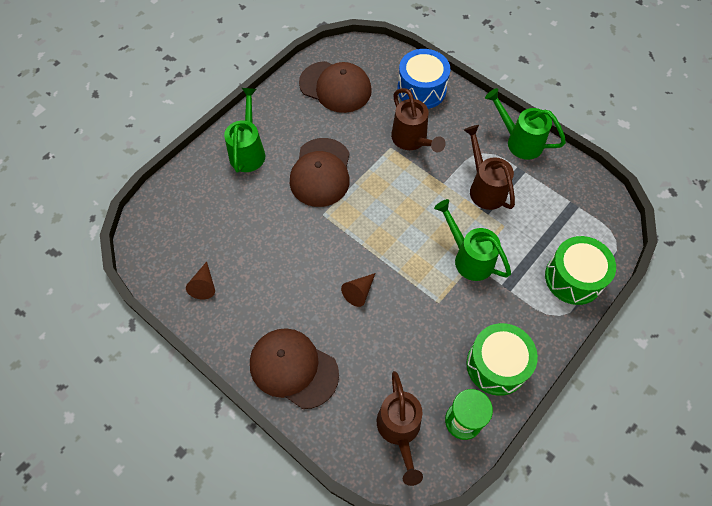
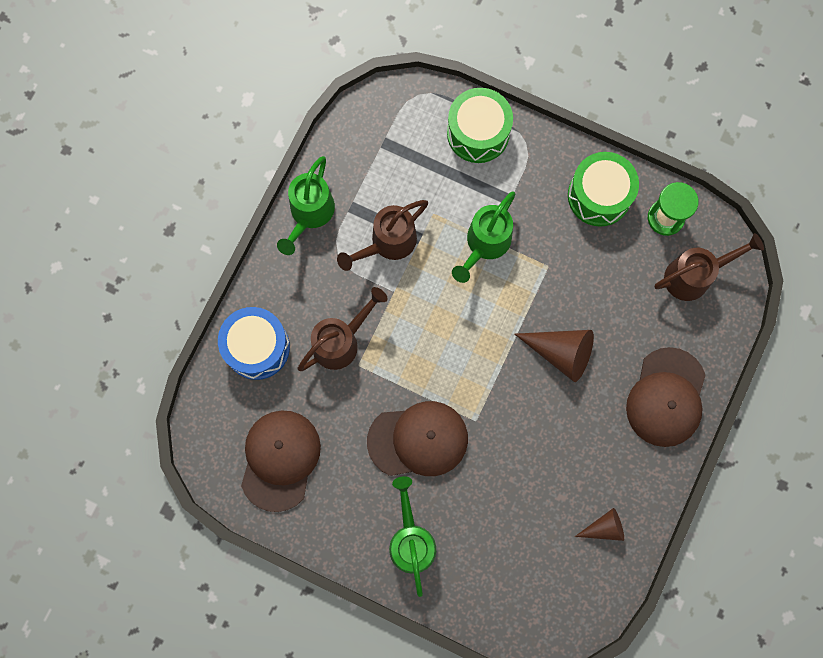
camera: 105 degrees left, 15 degrees up
green watering can [224,88,265,173] -> green watering can turned 90 degrees clockwise [389,476,436,597]
brown cone [341,273,375,307] -> brown cone [515,330,594,382], size x1.67

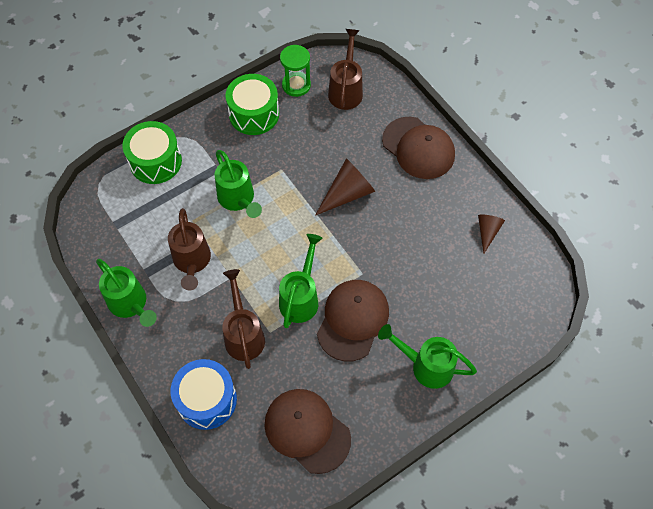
camera: 60 degrees left, 15 degrees down
none -> green watering can [279,234,323,328]

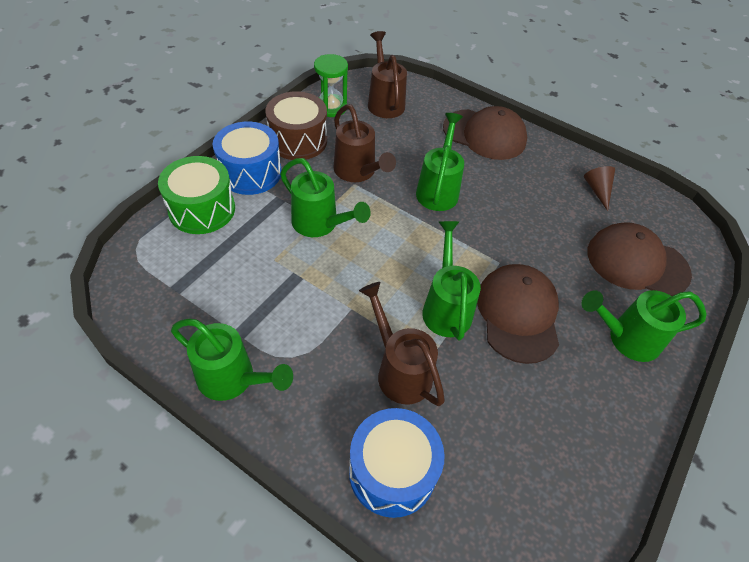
camera: 25 degrees left, 10 degrees down
brown watering can [168,208,211,290] -> brown watering can moved to [334,104,396,182]
green drum [225,74,279,135] -> brown drum [266,91,327,160]
brown cap [264,389,351,474] -> brown cap moved to [587,223,692,296]
brown cone [315,158,375,216] -> green watering can [416,113,464,211]
none -> blue drum [213,122,282,195]

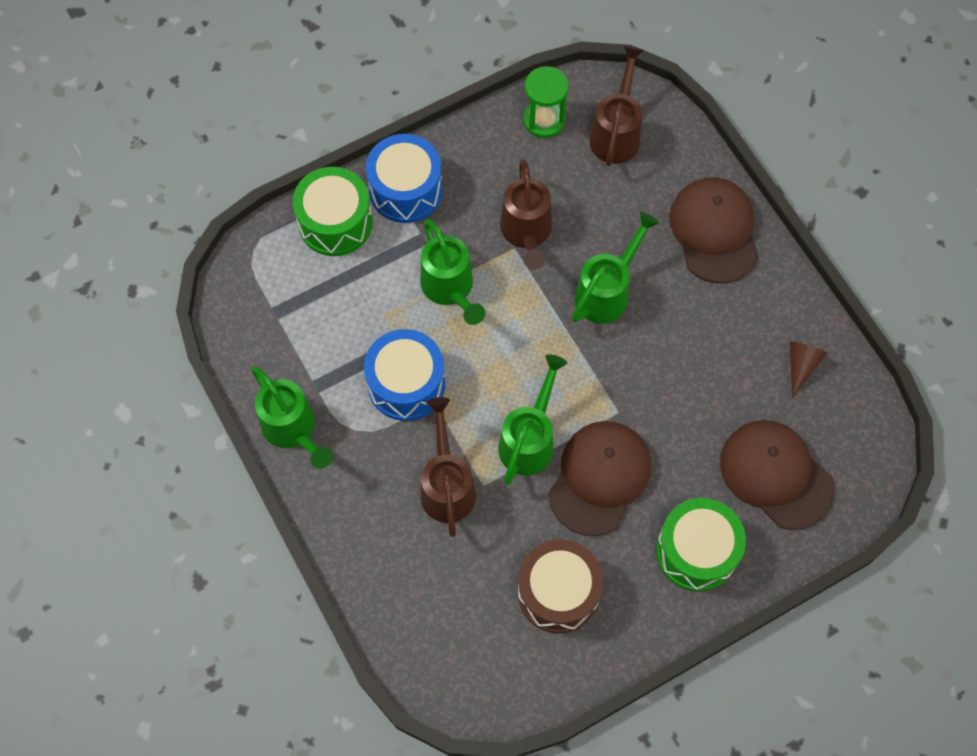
camera: 30 degrees right, 15 degrees up
brown drum [266,91,327,160] -> brown drum moved to [517,539,603,634]
blue drum [349,408,445,518] -> blue drum moved to [364,329,445,421]
brown cap [443,106,527,160] -> brown cap turned 150 degrees counterclockwise [669,177,758,283]
green watering can [581,290,707,362] -> green drum [656,498,746,592]

